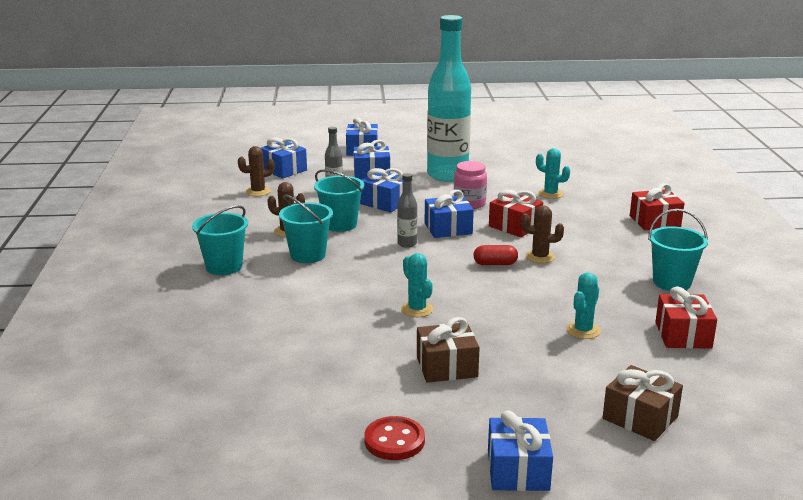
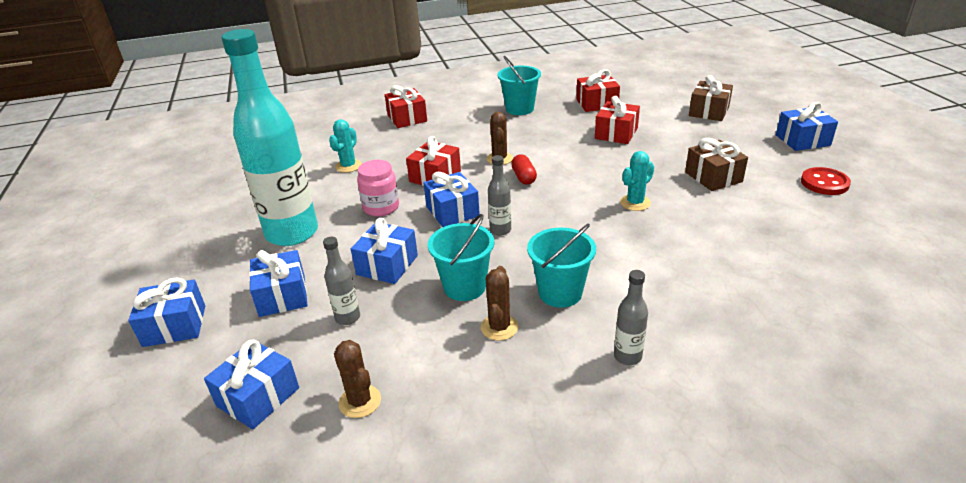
camera: 100 degrees left, 10 degrees up
turquoise bucket [192,205,248,275] -> grey bottle [614,270,648,365]
turquoise cactus [566,273,600,339] -> red gift [595,96,640,144]

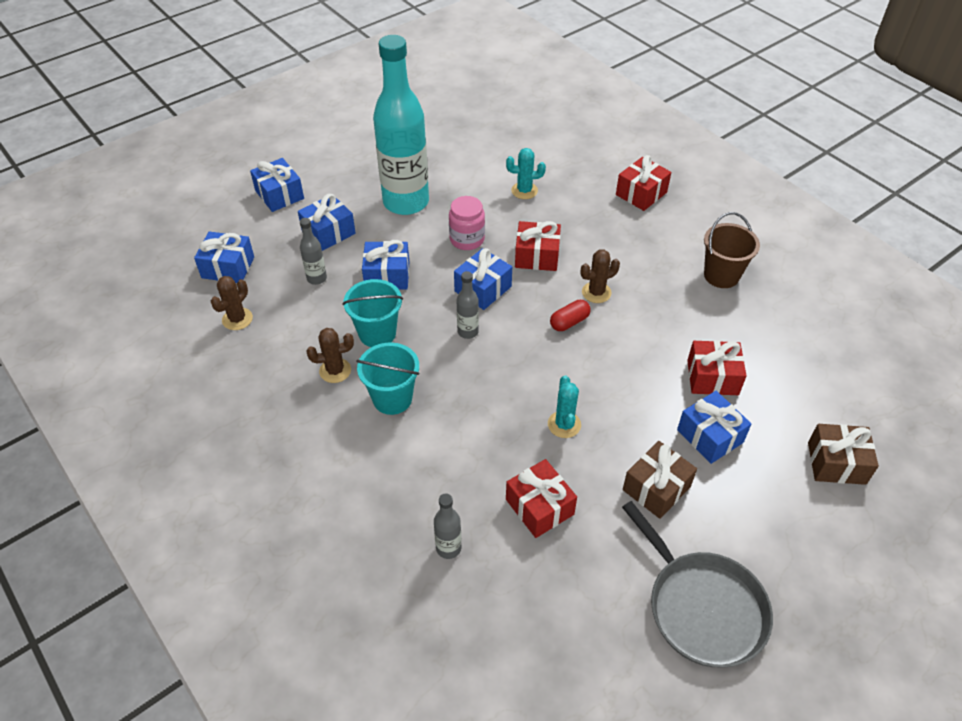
camera: 65 degrees right, 15 degrees up
turquoise bucket [497,56,541,115] -> brown bucket [704,212,760,288]
red gift [576,69,620,112] -> red gift moved to [506,459,577,538]
grey bottle [614,270,648,365] -> grey bottle moved to [434,493,461,559]
turquoise cactus [620,151,654,211] -> turquoise cactus turned 60 degrees clockwise [548,375,581,438]
blue gift [776,102,838,151] -> blue gift moved to [677,391,751,464]
red button [801,167,851,195] -> grey pan [622,501,773,668]

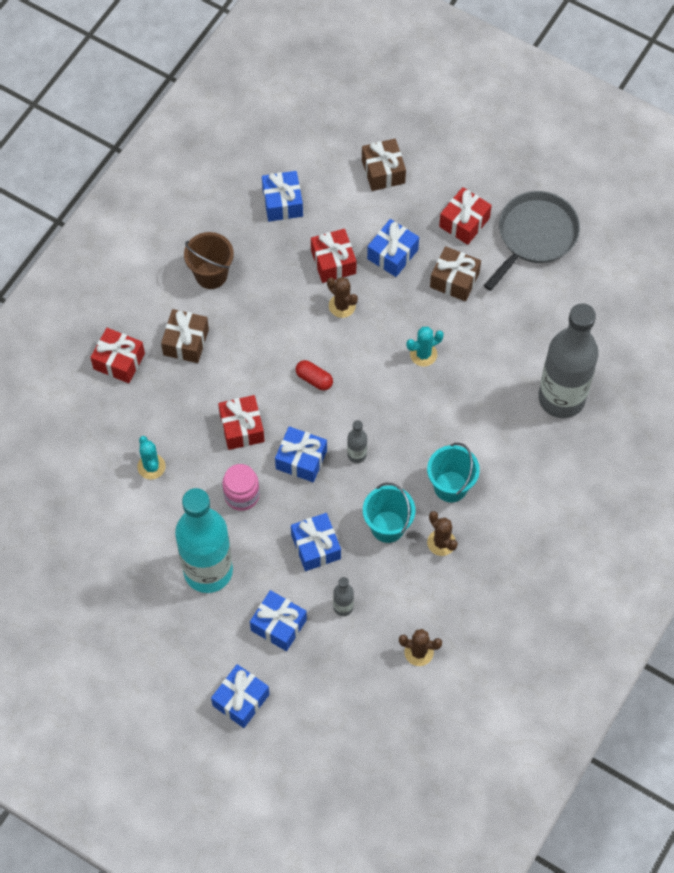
camera: 110 degrees left, 15 degrees up
blue gift [194,231,254,283] -> blue gift moved to [262,171,303,222]
grey bottle [434,493,461,559] -> grey bottle [538,303,599,418], size x2.49
red gift [506,459,577,538] -> red gift moved to [439,187,492,245]
brown cactus [580,249,620,303] -> brown cactus moved to [327,277,358,318]
none -> brown gift [161,309,209,363]

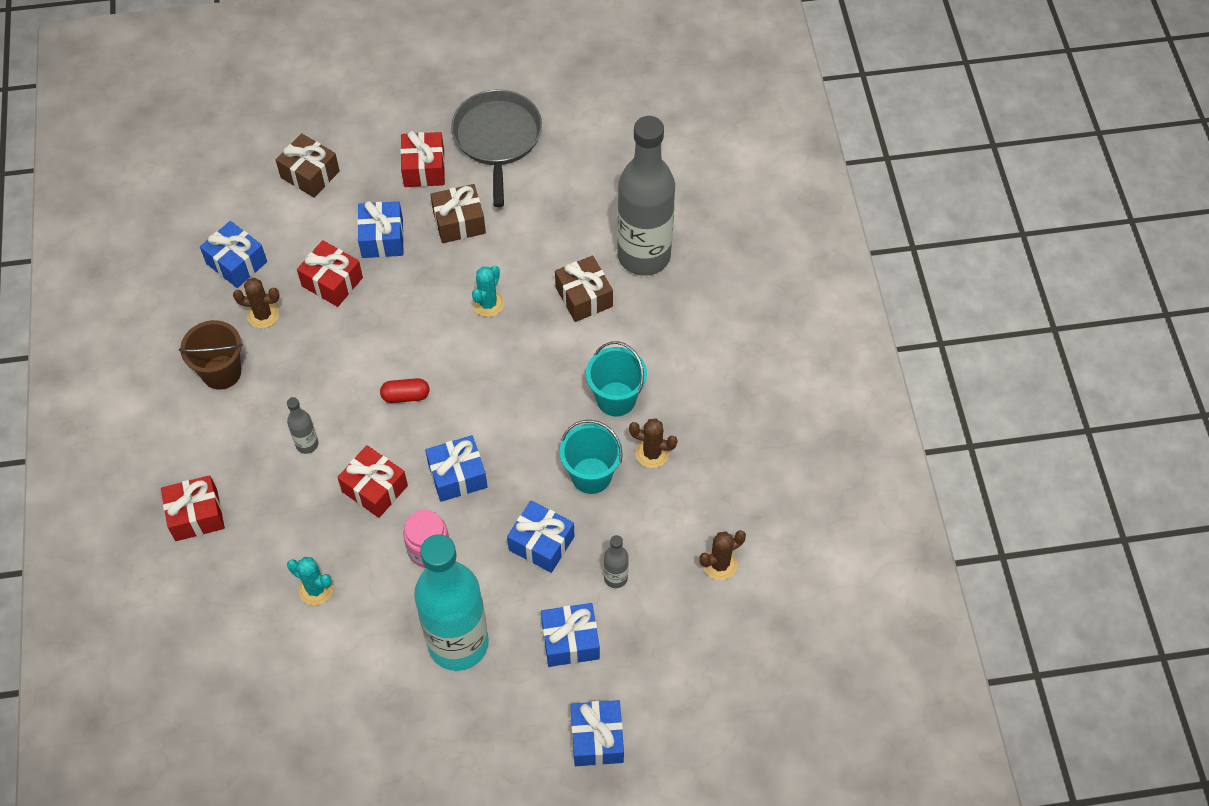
camera: 40 degrees left, 5 degrees down
brown gift [161,309,209,363] -> brown gift moved to [555,255,613,322]
brown cactus [327,277,358,318] -> brown cactus moved to [233,278,279,328]
grey bottle [347,420,367,463] -> grey bottle moved to [287,397,318,454]

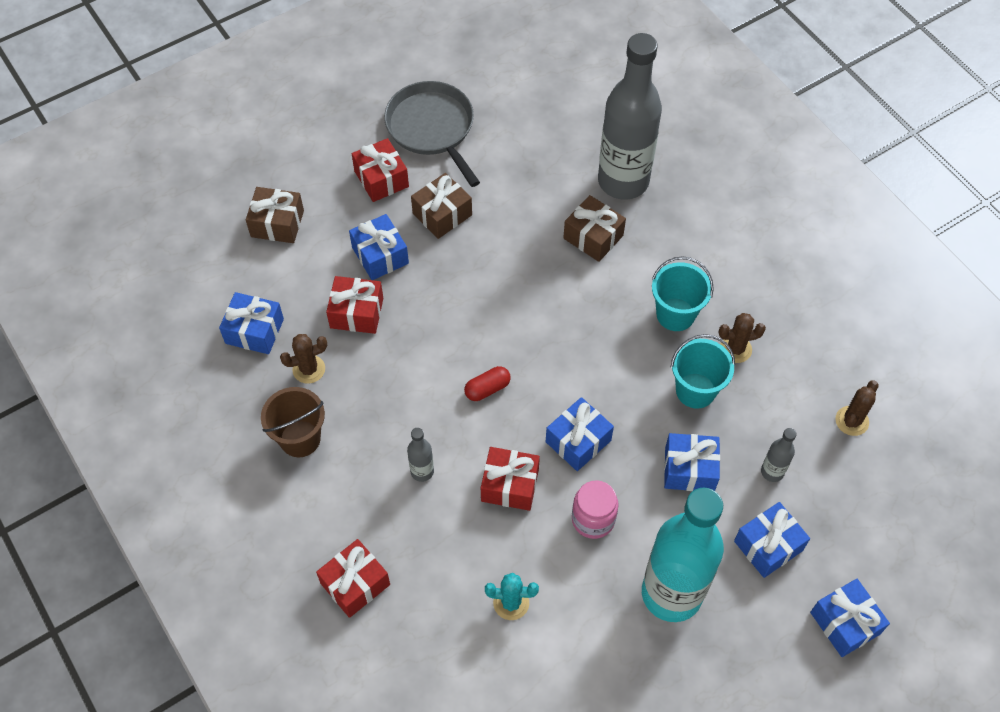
camera: 25 degrees left, 0 degrees up
turquoise cactus [472,265,504,317] -> none

